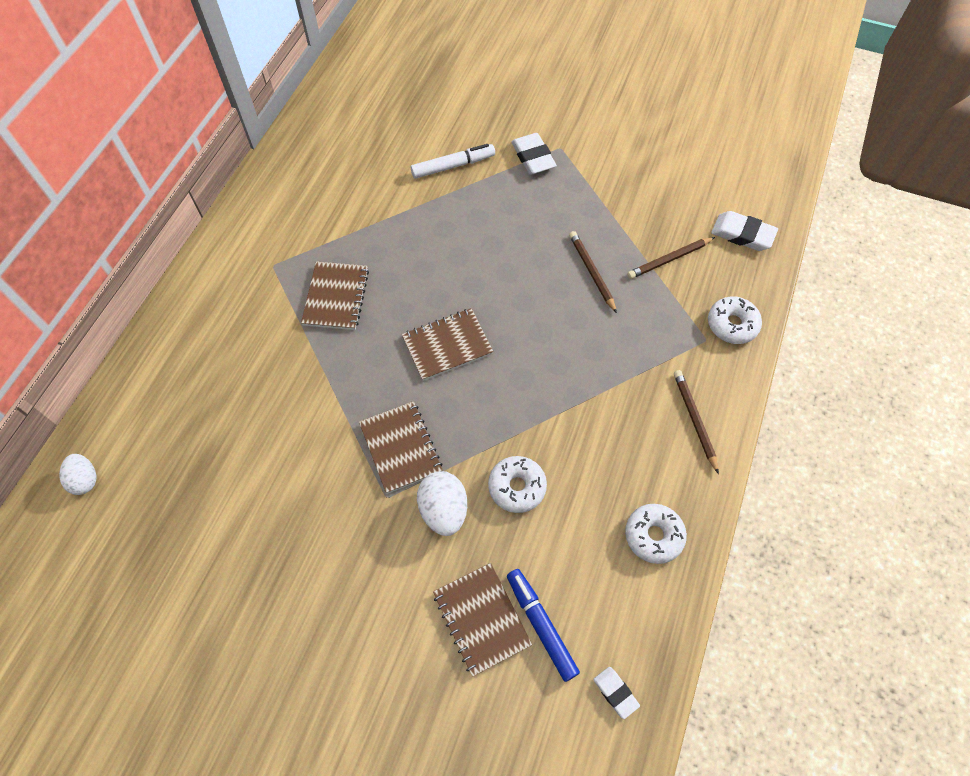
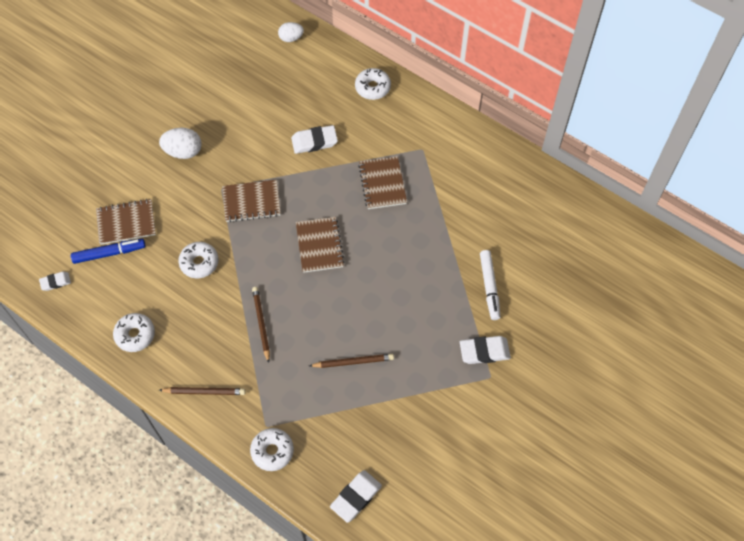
camera: 105 degrees right, 0 degrees up
brown notebook [301,261,369,330] -> brown notebook turned 60 degrees clockwise [358,156,407,209]
white egg [417,471,467,536] -> white egg moved to [159,128,202,159]
brown pencil [627,237,715,279] -> brown pencil moved to [252,287,270,363]
none -> white eraser [291,125,338,154]
none -> white donut [355,68,391,100]

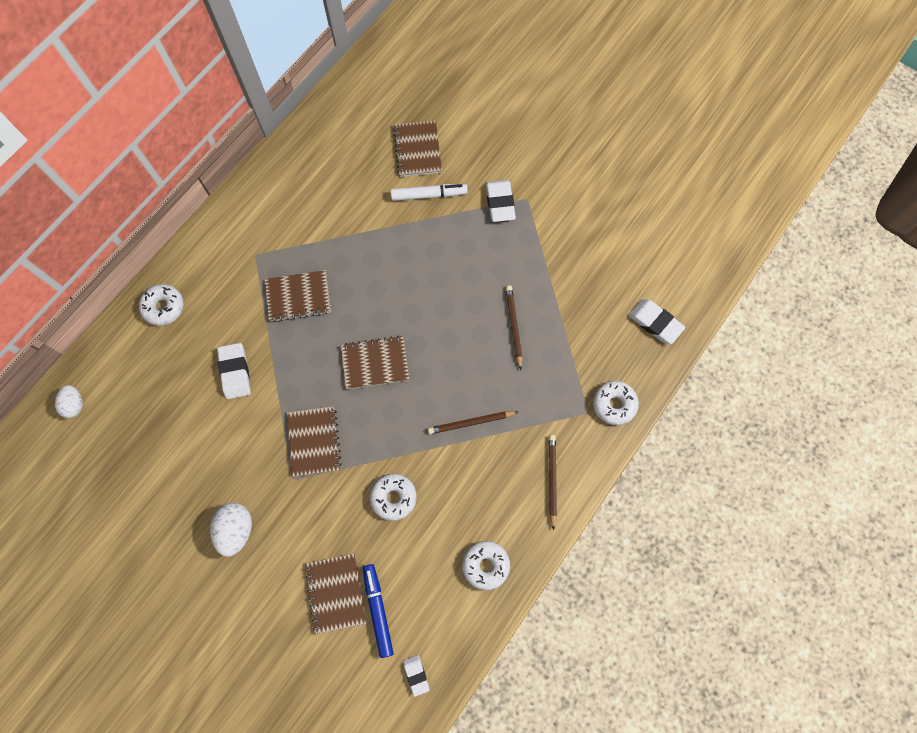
camera: 90 degrees left, 10 degrees up
none -> brown notebook [393,120,442,177]

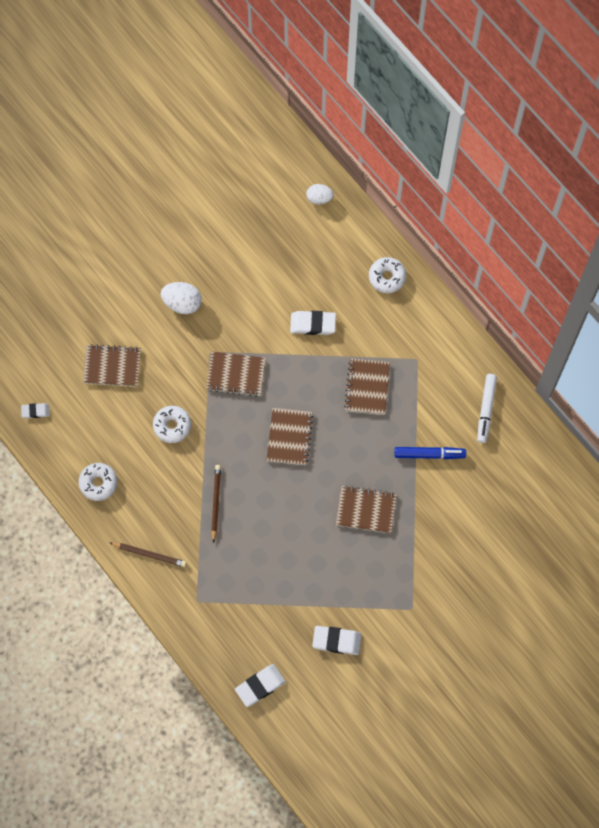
camera: 105 degrees right, 0 degrees up
blue marker [363,564,394,658] -> blue marker moved to [395,447,466,459]
white marker [391,184,468,201] -> white marker moved to [477,374,497,443]
brown notebook [393,120,442,177] -> brown notebook moved to [336,485,397,533]
white eraser [486,180,516,222] -> white eraser moved to [312,626,362,655]
brown pencil [506,286,523,370] -> none
white donut [593,381,639,425] -> none

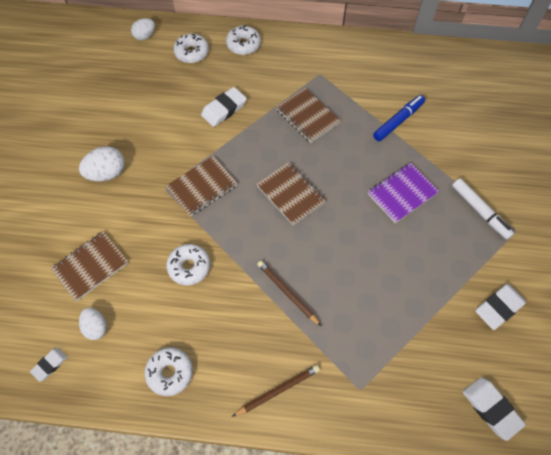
camera: 45 degrees left, 10 degrees down
white eraser [235,664,286,707] -> white eraser turned 45 degrees counterclockwise [463,377,526,441]
brown notebook [336,485,397,533] -> purple notebook [368,163,439,223]
white marker [477,374,497,443] -> white marker moved to [452,178,514,240]
none -> white egg [79,308,107,340]
none -> white donut [173,34,209,63]

